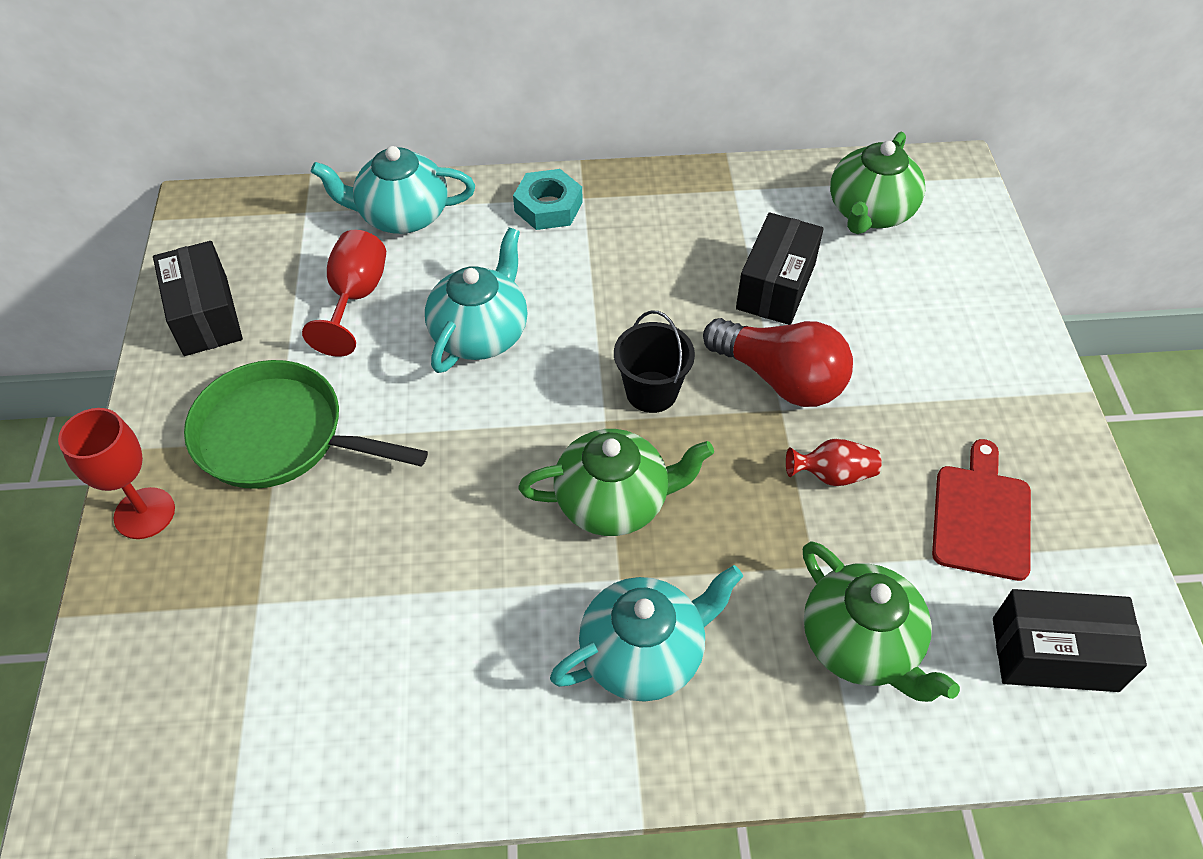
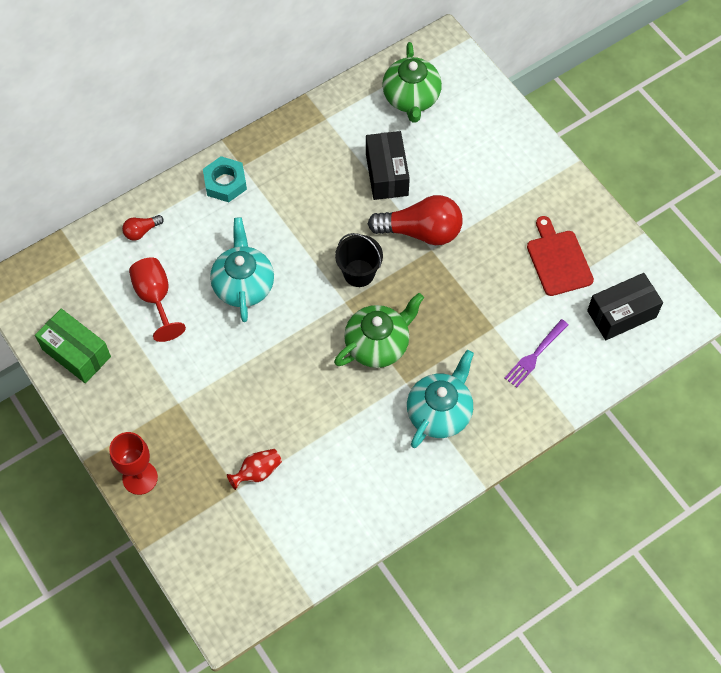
camera: 30 degrees left, 10 degrees up
black box [153,241,243,356] -> green box [35,309,111,383]
green pan [184,360,428,489] -> none
turquoise teapot [311,146,475,234] -> red light bulb [122,215,164,241]
red vase [786,438,881,486] -> red vase moved to [227,449,282,490]
green teapot [803,541,960,702] -> purple fork [505,319,569,388]

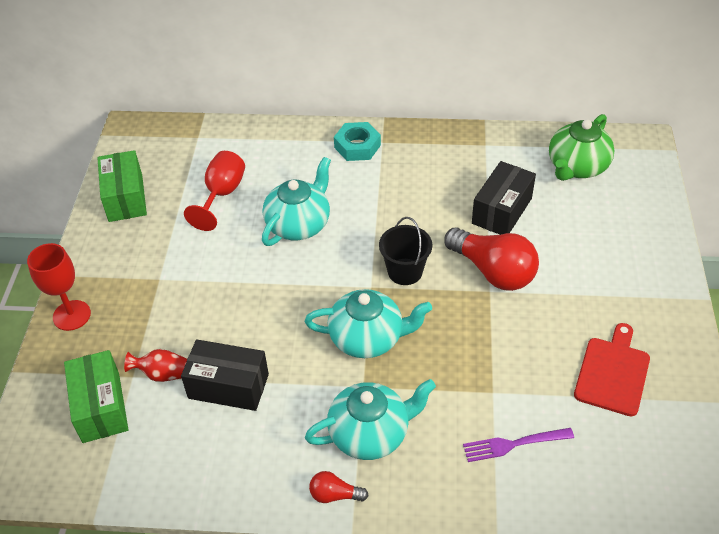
camera: 40 degrees right, 15 degrees down
red light bulb [122,215,164,241] -> red light bulb moved to [309,471,369,503]
green teapot [334,293,424,368] -> turquoise teapot [305,289,432,358]
black box [587,273,663,340] -> black box moved to [181,339,269,411]
none -> green box [64,350,128,443]

